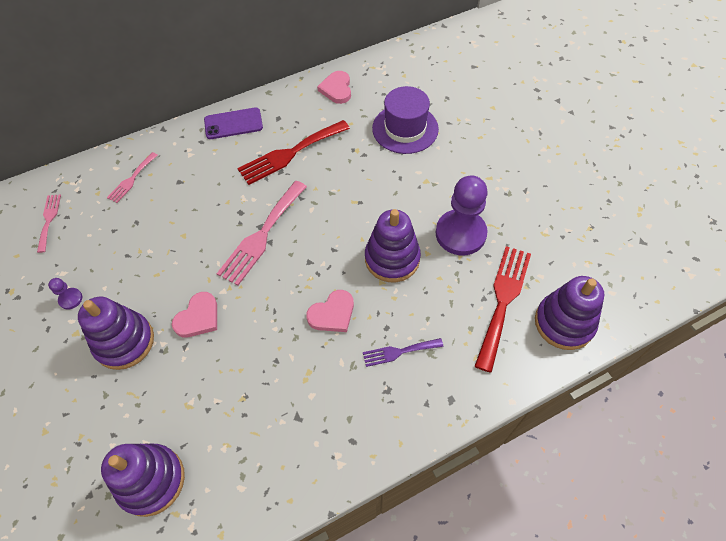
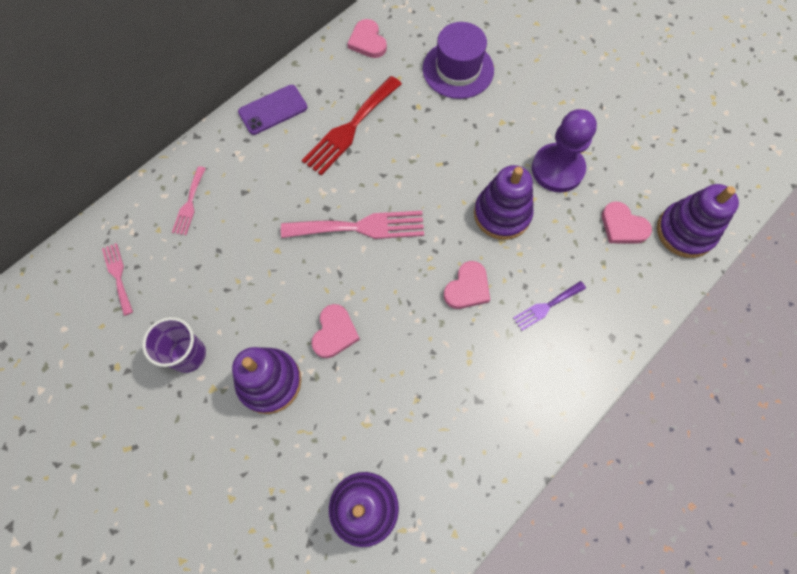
camera: 20 degrees left, 10 degrees up
purple pawn [48,278,82,310] -> purple cup [142,317,206,373]
pink fork [217,181,307,286] -> pink fork turned 105 degrees counterclockwise [281,211,424,239]
red fork [474,246,531,373] -> pink heart [602,202,652,243]

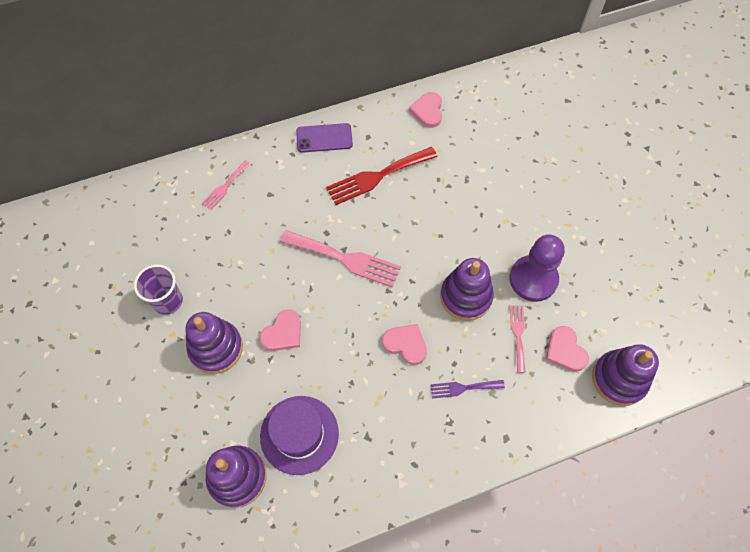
camera: 25 degrees right, 5 degrees down
pink fork [102,243,133,316] -> pink fork moved to [510,305,525,373]
purple hat [423,22,494,99] -> purple hat moved to [260,396,339,475]
pink heart [444,261,490,309] -> pink heart turned 120 degrees counterclockwise [382,324,427,365]

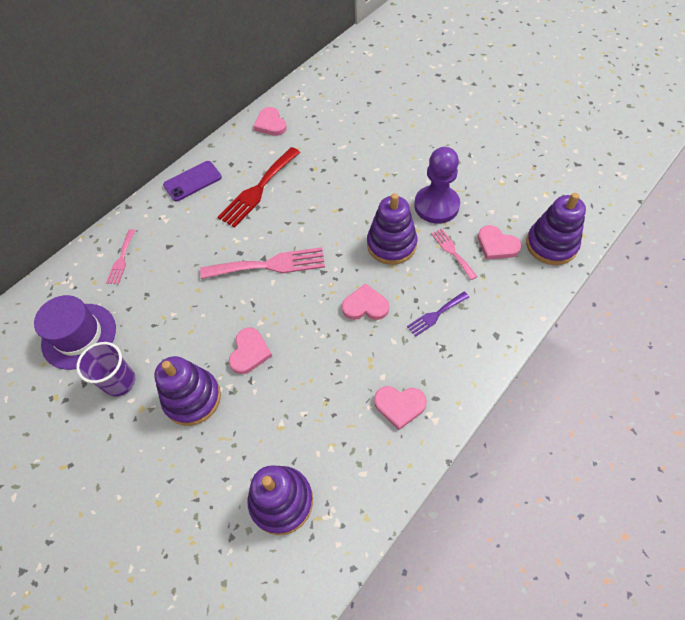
camera: 25 degrees left, 5 degrees down
purple hat [260,396,339,475] -> purple hat moved to [34,295,116,370]
none -> pink heart [374,386,427,430]

